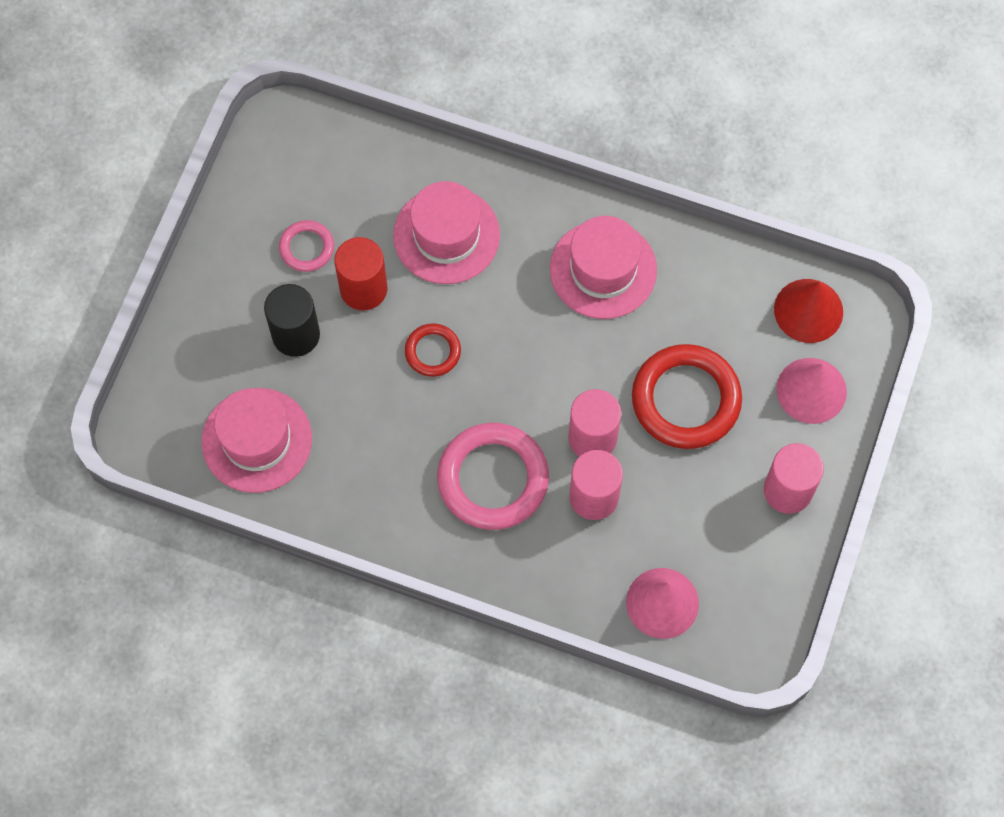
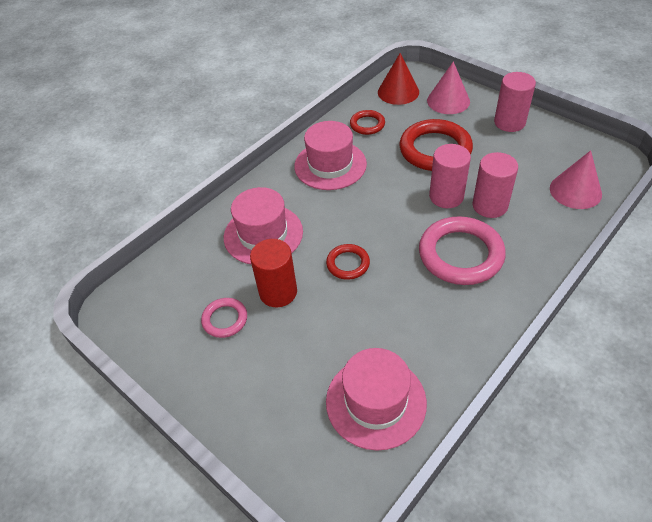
camera: 65 degrees left, 20 degrees down
black cylinder [264,284,320,357] -> none
none -> red ring [350,110,385,135]

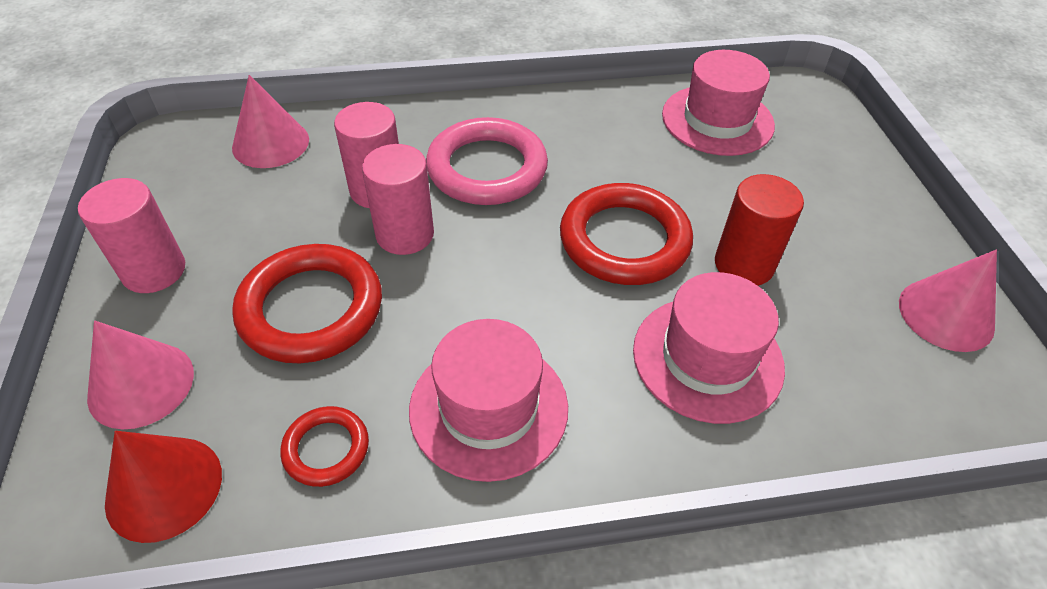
camera: 145 degrees left, 0 degrees up
pink ring [201,298,247,338] -> none
red ring [326,244,370,280] -> red ring [560,183,693,285], size x1.94
none -> pink cone [899,249,997,352]

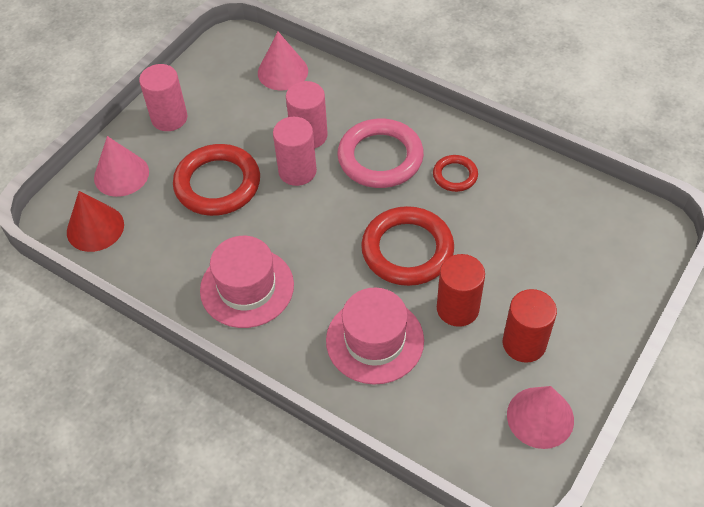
camera: 45 degrees right, 5 degrees up
red ring [280,406,369,487] -> red ring moved to [433,155,478,192]
pink hat [662,50,775,156] -> none
none -> red cylinder [503,289,557,363]

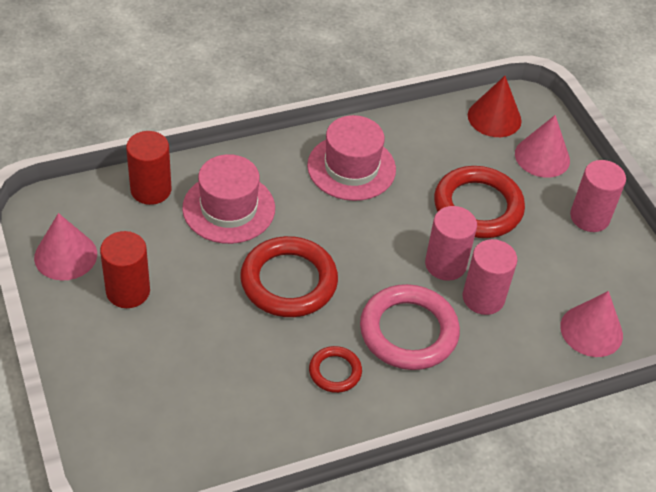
camera: 120 degrees right, 5 degrees down
red cylinder [437,254,485,327] -> red cylinder moved to [126,131,171,205]

